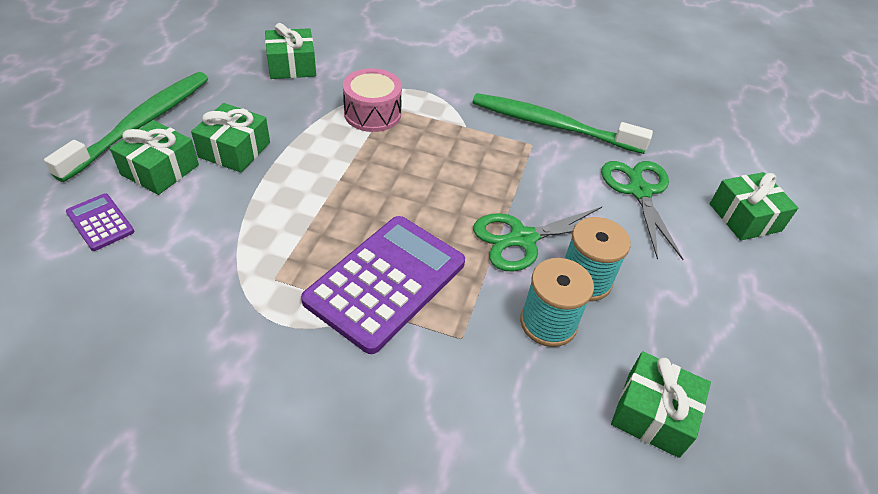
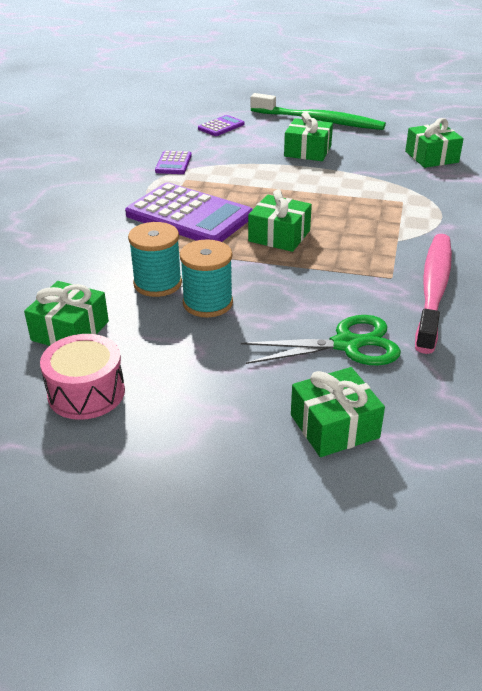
camera: 90 degrees right, 10 degrees down
green gift [110,120,199,195] -> green gift moved to [248,189,312,252]
pink drum [343,68,402,132] -> pink drum moved to [40,334,125,420]
green toothbrush [472,93,653,154] -> pink toothbrush [415,234,452,354]
green scissors [473,207,602,271] -> none
none -> purple calculator [155,151,192,174]

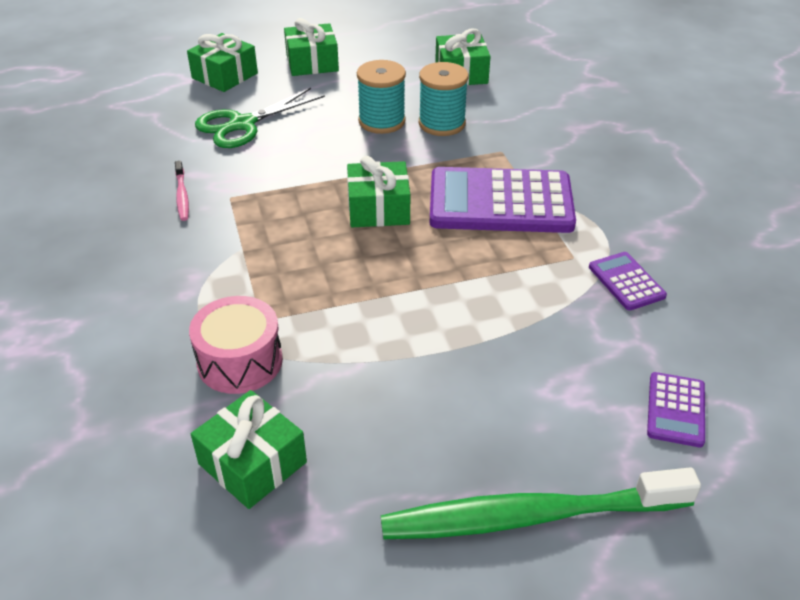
camera: 150 degrees right, 5 degrees up
pink drum [40,334,125,420] -> pink drum moved to [189,296,283,394]
green gift [284,112,333,161] -> green gift moved to [284,18,339,76]
pink toothbrush [415,234,452,354] -> pink toothbrush [175,161,189,221], size x0.41

